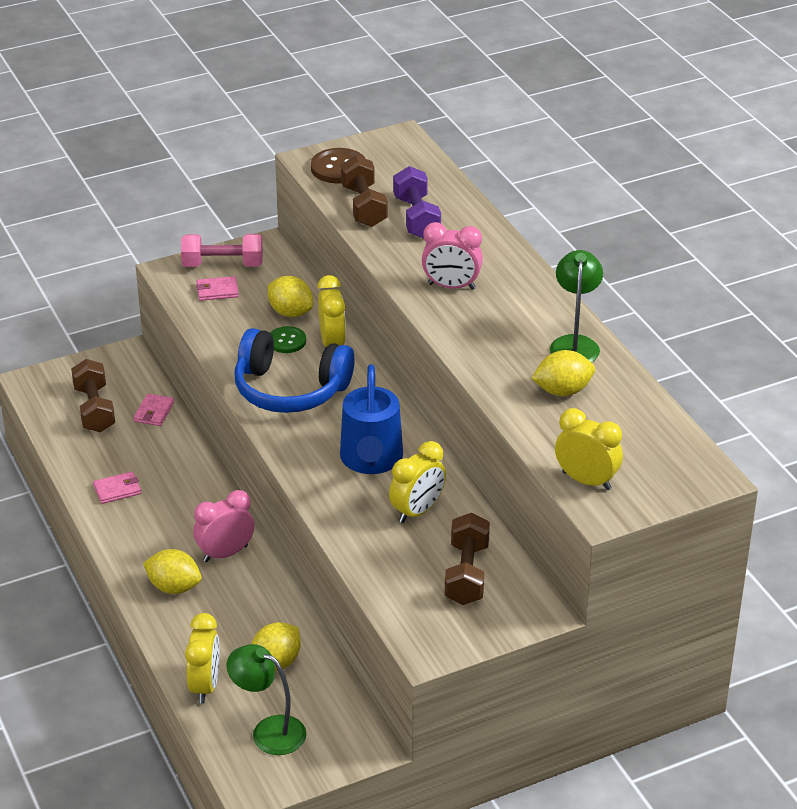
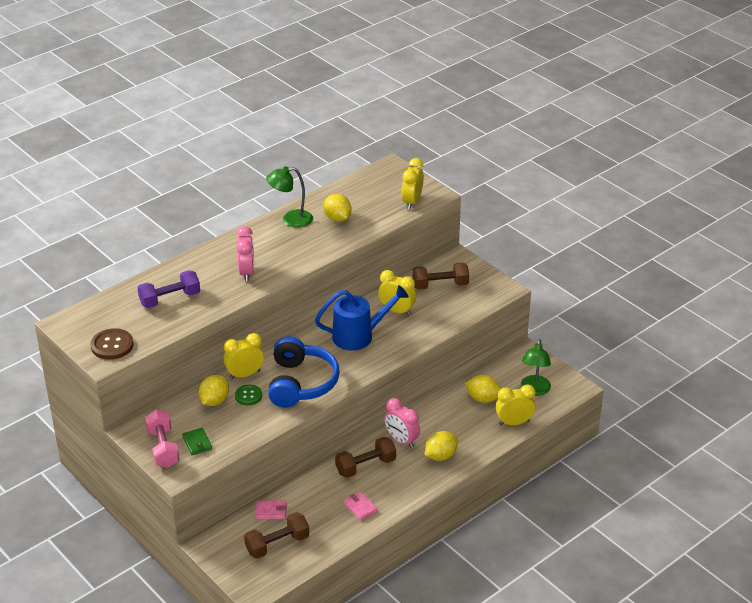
camera: 105 degrees left, 0 degrees up
yellow lemon [143,549,202,594] -> yellow lemon turned 45 degrees clockwise [425,431,458,461]
pink wallet [196,276,239,301] -> green wallet [182,428,212,455]
brown dumbbell [340,155,388,227] -> brown dumbbell moved to [335,437,396,478]

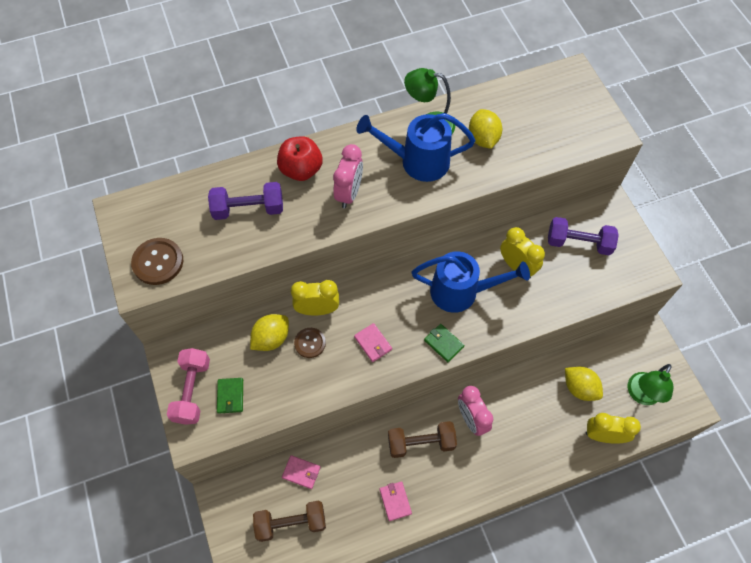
camera: 20 degrees right, 25 degrees up
green button [235,385,262,405] -> brown button [294,328,326,358]
blue headphones [268,336,340,408] -> pink wallet [354,323,392,362]
yellow clock [402,158,424,209] -> none
brown dumbbell [413,262,469,290] -> purple dumbbell [548,217,619,255]
yellow lemon [425,431,458,461] -> none
none -> red apple [277,136,323,181]
none -> blue watering can [356,113,475,182]
none -> green wallet [424,324,465,362]

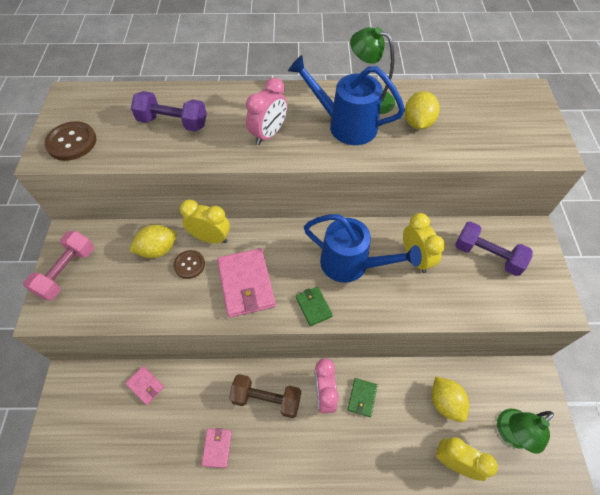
camera: 20 degrees right, 5 degrees down
green wallet [217,378,243,414] -> green wallet moved to [347,378,378,417]
brown dumbbell [253,500,326,542] -> none
red apple [277,136,323,181] -> none
pink wallet [354,323,392,362] -> pink wallet [217,248,276,318], size x1.91

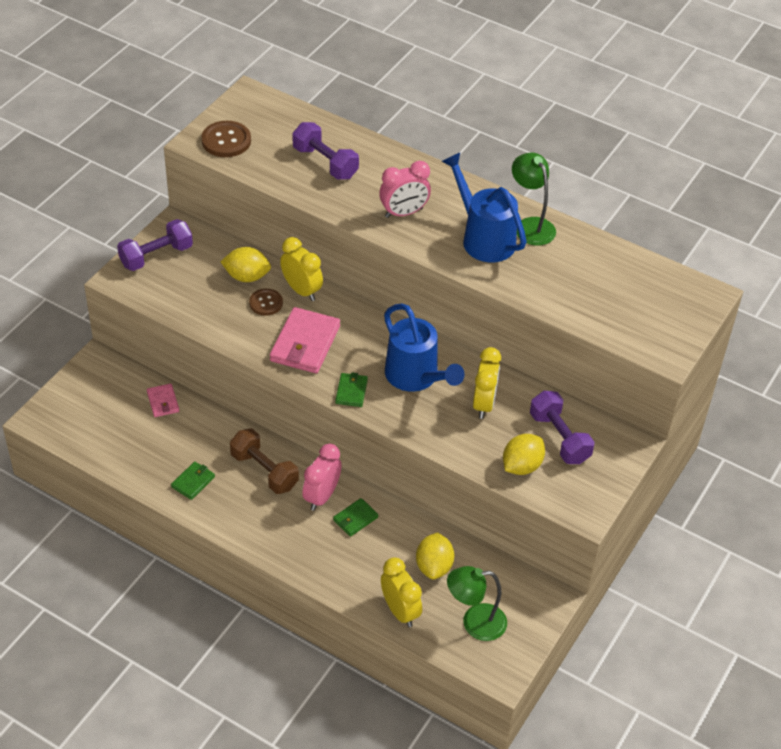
camera: 30 degrees right, 10 degrees down
pink dumbbell [23,231,94,301] -> purple dumbbell [117,219,193,271]
pink wallet [201,428,232,468] -> green wallet [171,462,215,500]
yellow lemon [405,91,440,129] -> yellow lemon moved to [503,434,545,475]

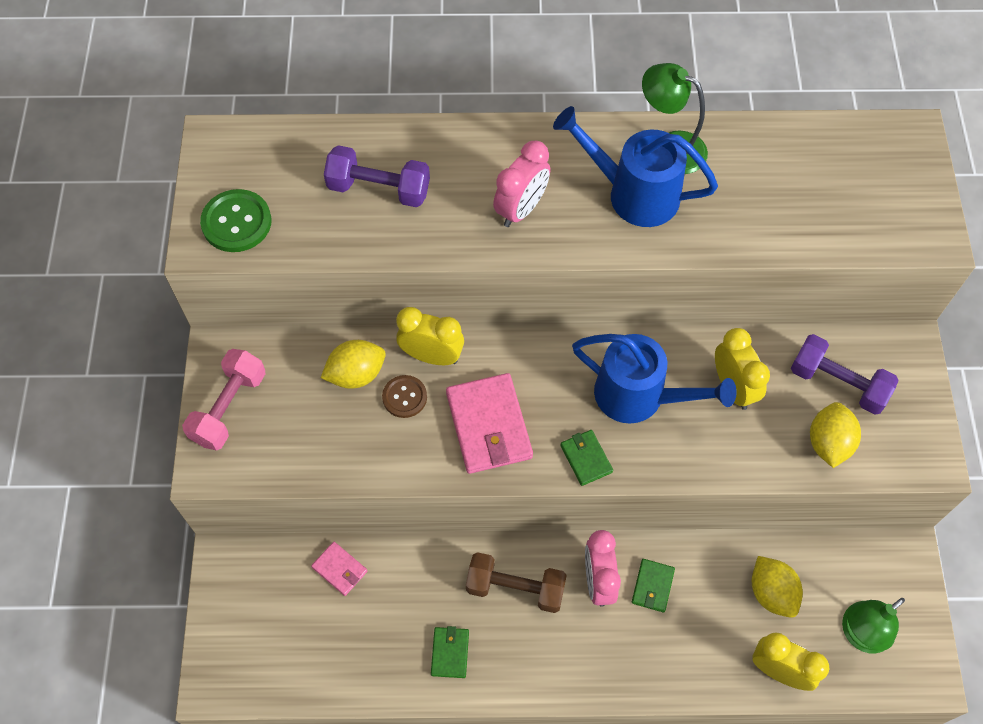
camera: 30 degrees left, 15 degrees up
purple dumbbell [117,219,193,271] -> pink dumbbell [182,349,266,451]
brown button [201,121,251,157] -> green button [200,189,271,252]

